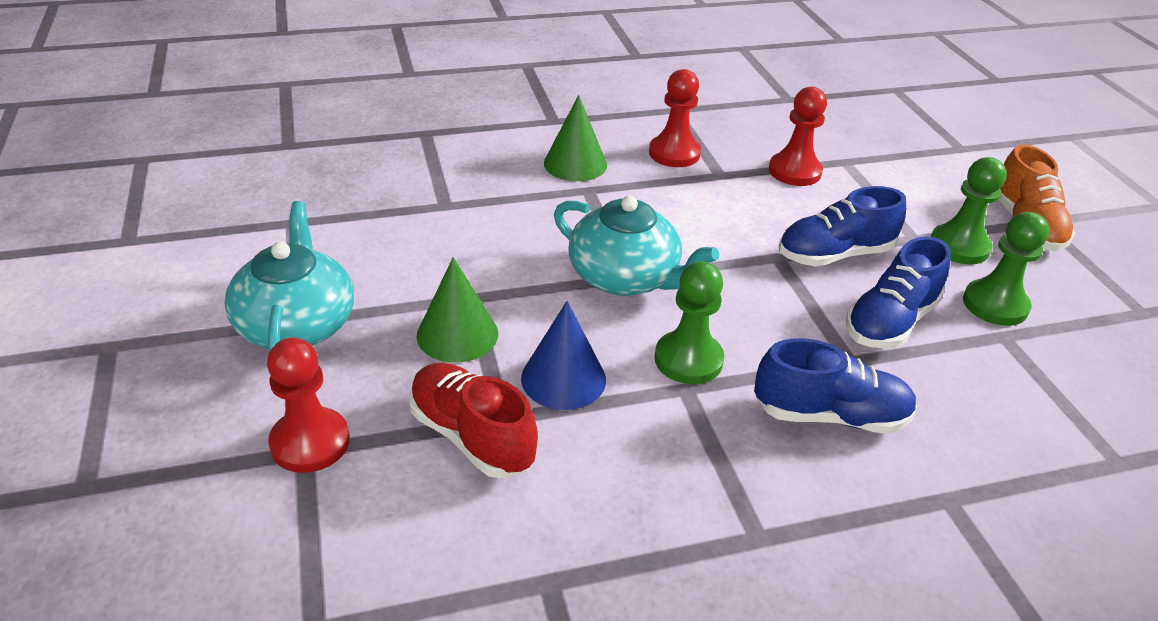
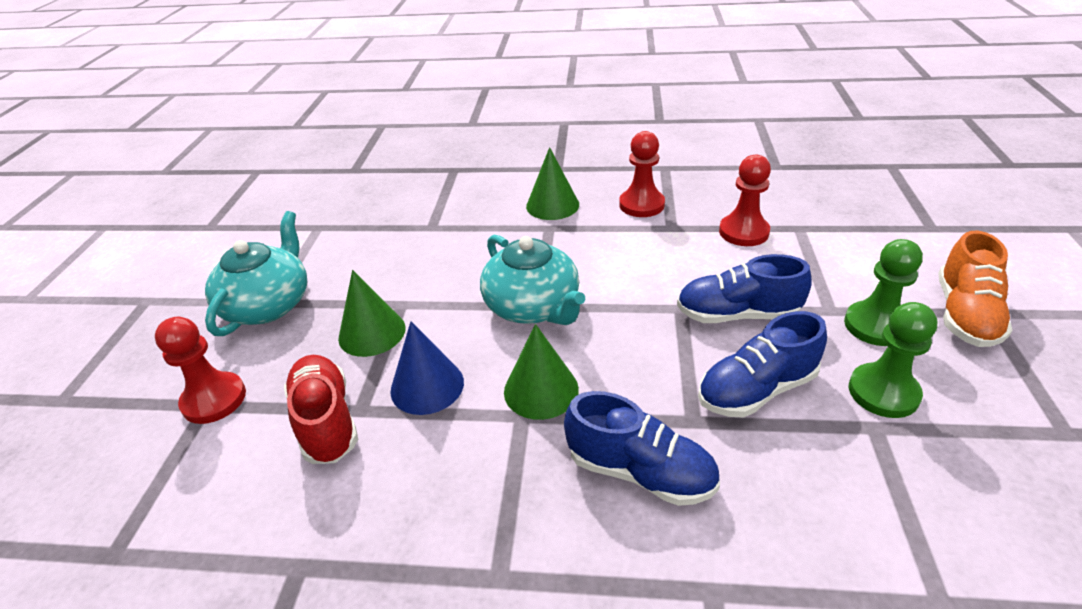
camera: 25 degrees right, 0 degrees up
green pawn [654,261,724,384] -> green cone [504,324,579,420]

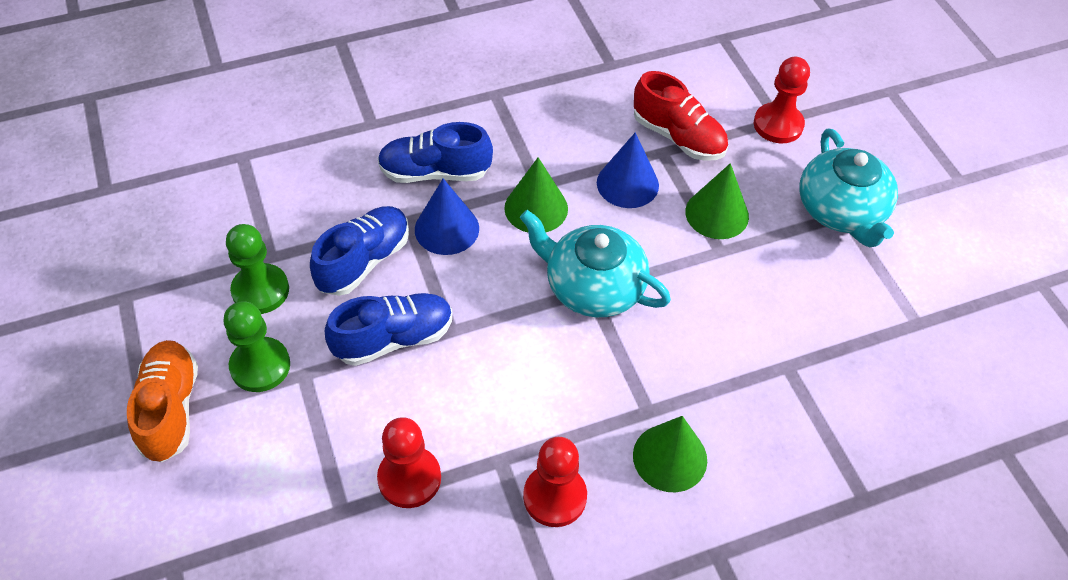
camera: 150 degrees right, 15 degrees up
none -> blue cone [415,178,479,255]

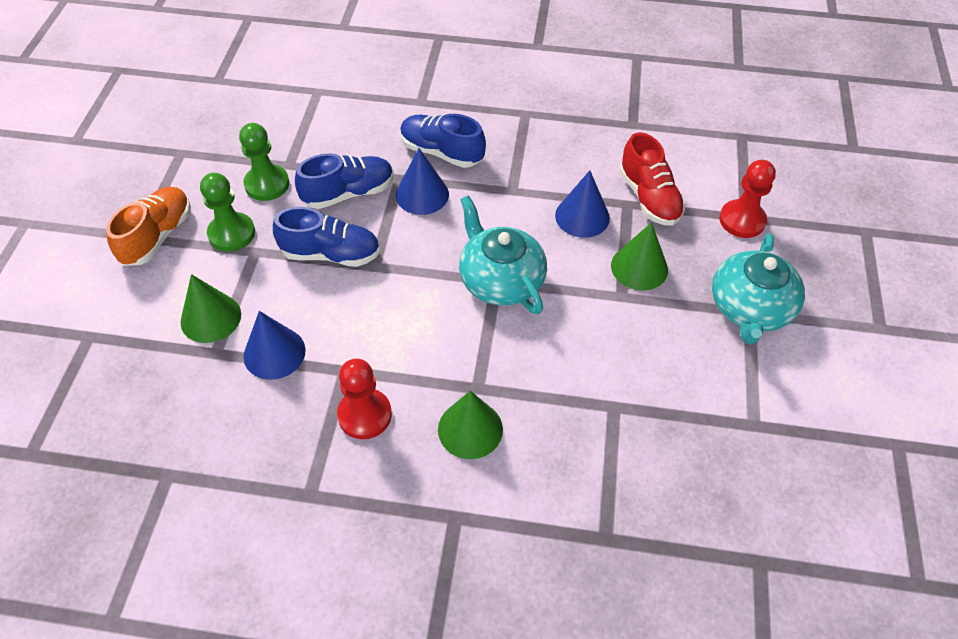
camera: 30 degrees right, 0 degrees up
red pawn [377,417,441,508] -> blue cone [243,311,306,380]
green cone [504,157,568,232] -> green cone moved to [181,274,241,343]

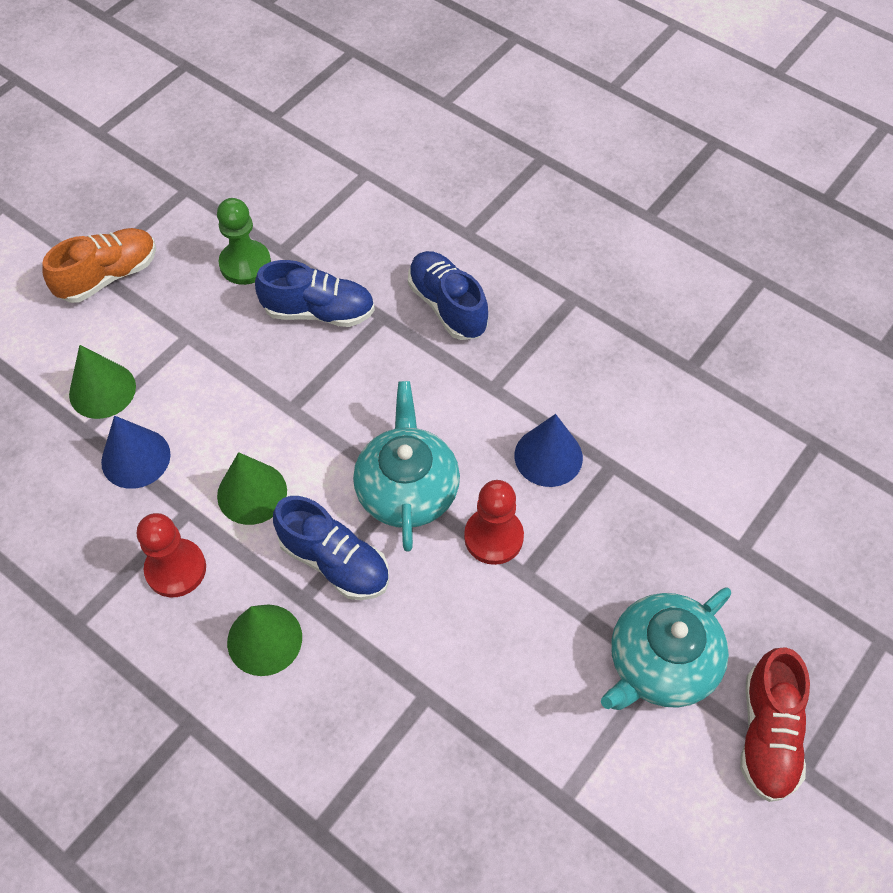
camera: 30 degrees right, 5 degrees up
green pawn [200,173,255,252] -> none
blue shoe [273,207,380,267] -> blue shoe moved to [273,496,389,600]
blue cone [396,148,449,215] -> none
green cone [611,222,668,291] -> green cone moved to [217,452,287,525]
red shoe [619,132,686,226] -> red shoe moved to [740,648,810,802]
red pawn [719,160,776,238] -> red pawn moved to [464,480,524,565]

